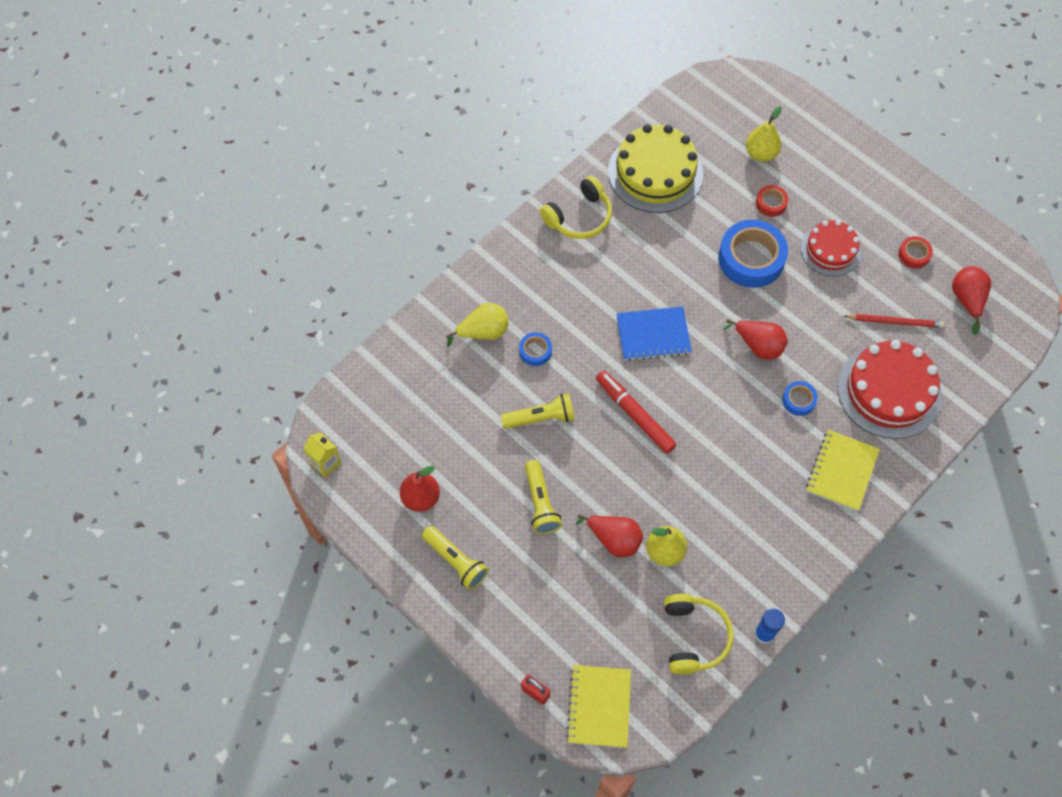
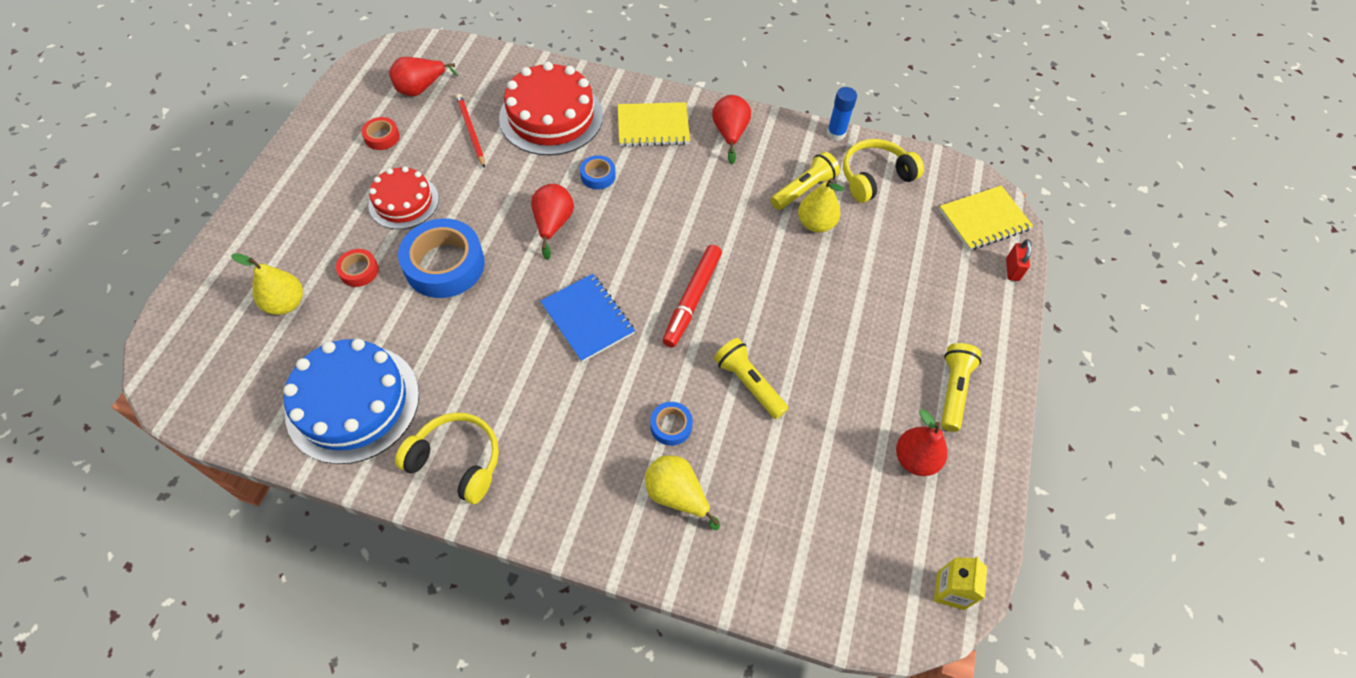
camera: 120 degrees left, 5 degrees down
yellow flashlight [525,460,562,534] -> yellow flashlight moved to [771,151,840,210]
red pear [576,514,643,557] -> red pear moved to [712,95,751,164]
yellow cake [608,124,703,213] -> blue cake [283,339,419,464]

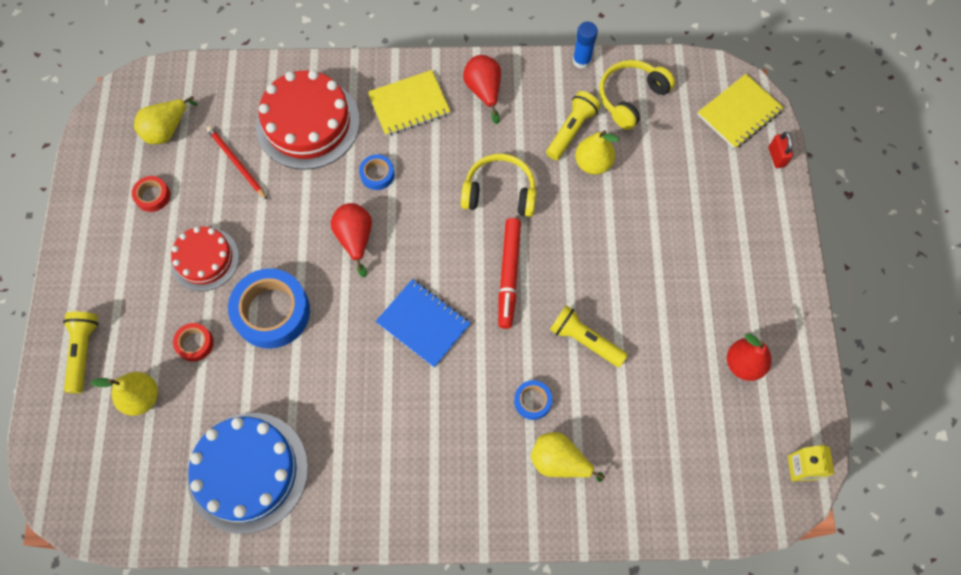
camera: 15 degrees left, 10 degrees up
red pear [389,57,458,96] -> yellow pear [134,96,198,144]
yellow headphones [395,412,499,504] -> yellow headphones moved to [461,154,536,217]
yellow flashlight [941,343,981,432] -> yellow flashlight moved to [63,312,99,394]

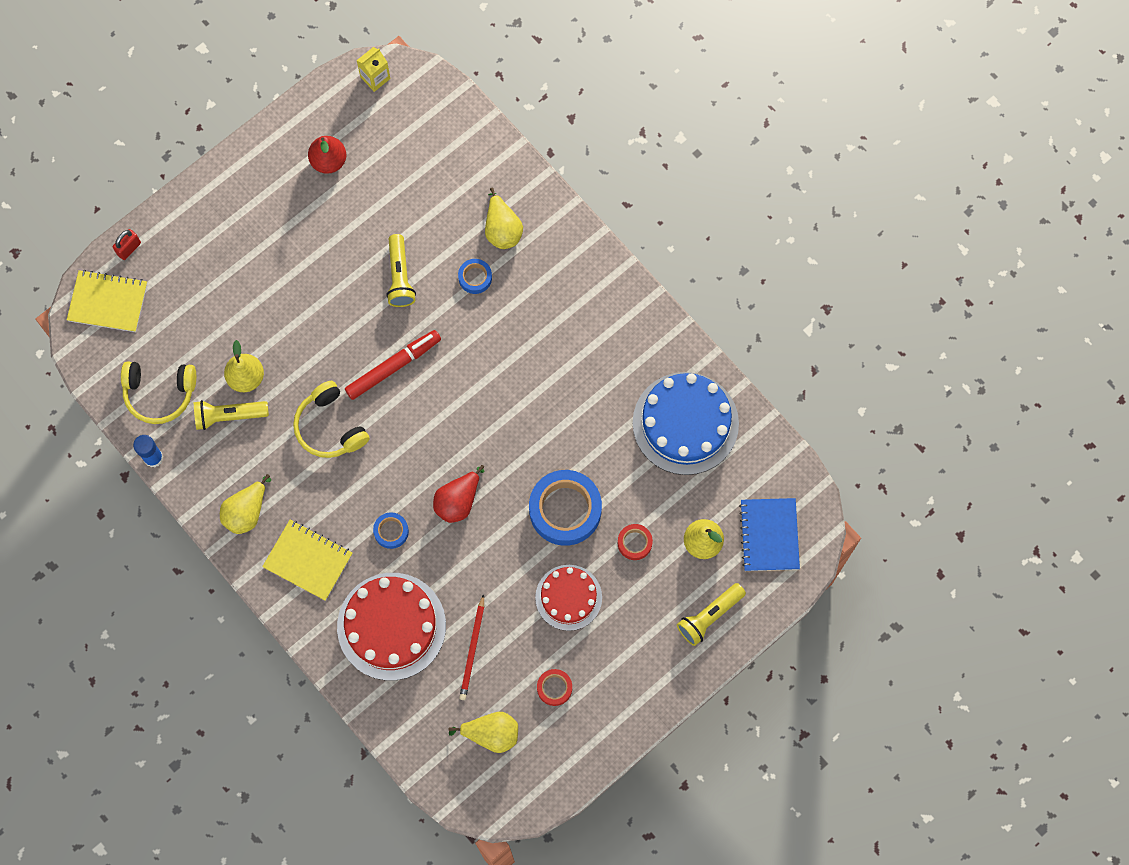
camera: 130 degrees left, 5 degrees up
blue notebook [375,279,471,368] -> blue notebook moved to [739,498,800,571]
red pear [463,55,501,124] -> yellow pear [220,474,271,534]

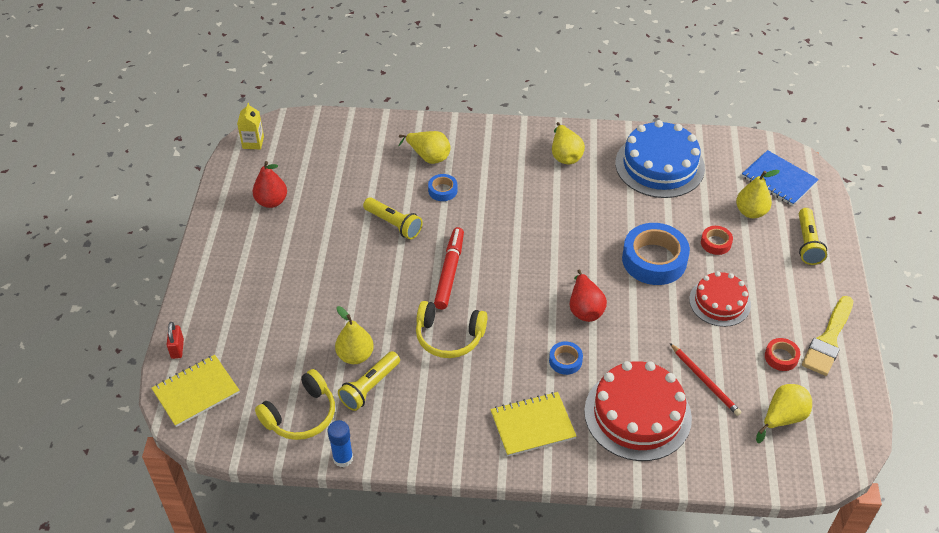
camera: 45 degrees left, 25 degrees down
yellow pear [220,474,271,534] -> yellow pear moved to [552,122,585,164]
none -> yellow brush [802,296,853,376]

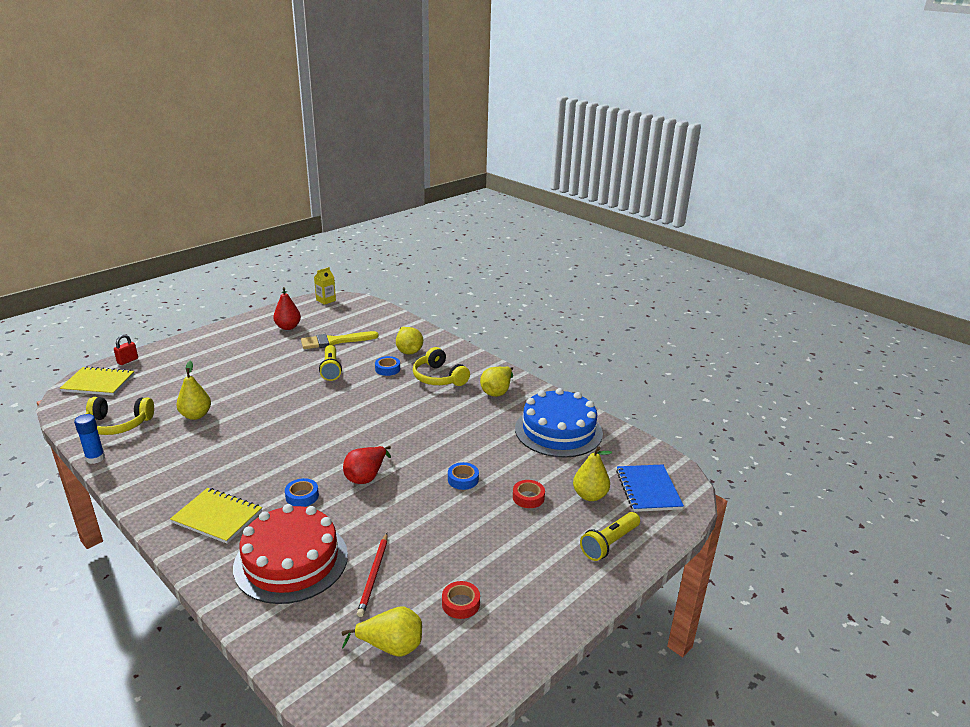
camera: 40 degrees right, 20 degrees down
yellow flashlight [338,351,400,411] -> none
yellow headphones [416,301,487,358] -> yellow headphones moved to [413,347,470,386]
red marker [434,227,464,309] -> none
blue tape [622,223,690,285] -> blue tape [448,462,479,490], size x0.48
red cake [689,271,751,327] -> none
yellow brush [802,296,853,376] -> yellow brush moved to [301,331,379,349]

